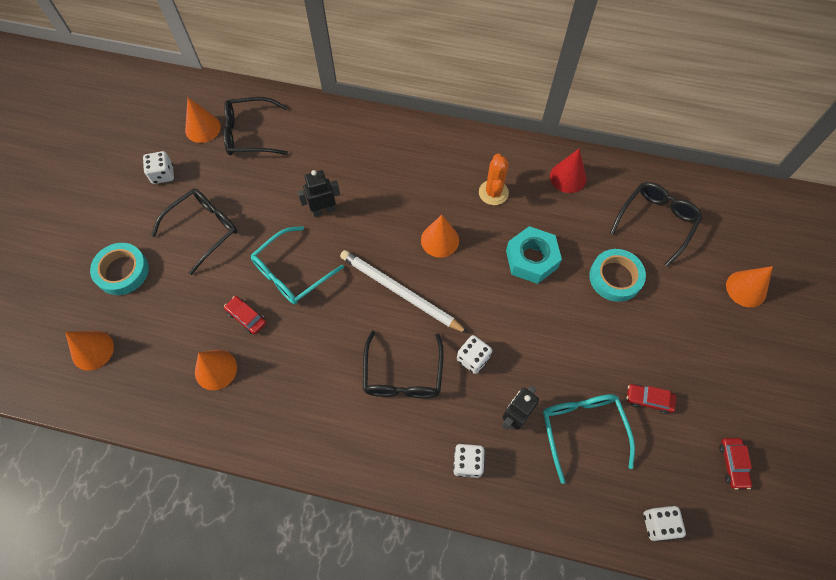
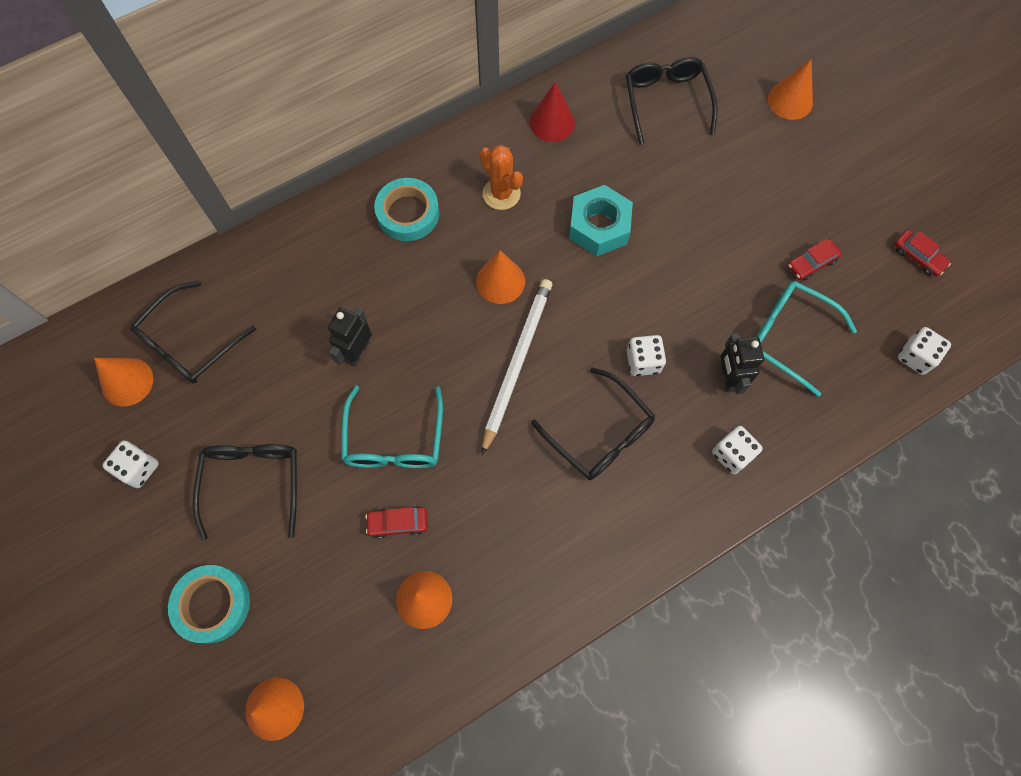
camera: 45 degrees left, 5 degrees up
white pencil [340,250,469,334] -> white pencil turned 120 degrees clockwise [482,279,552,455]
turquoise tape [589,249,646,302] -> turquoise tape moved to [374,178,439,241]

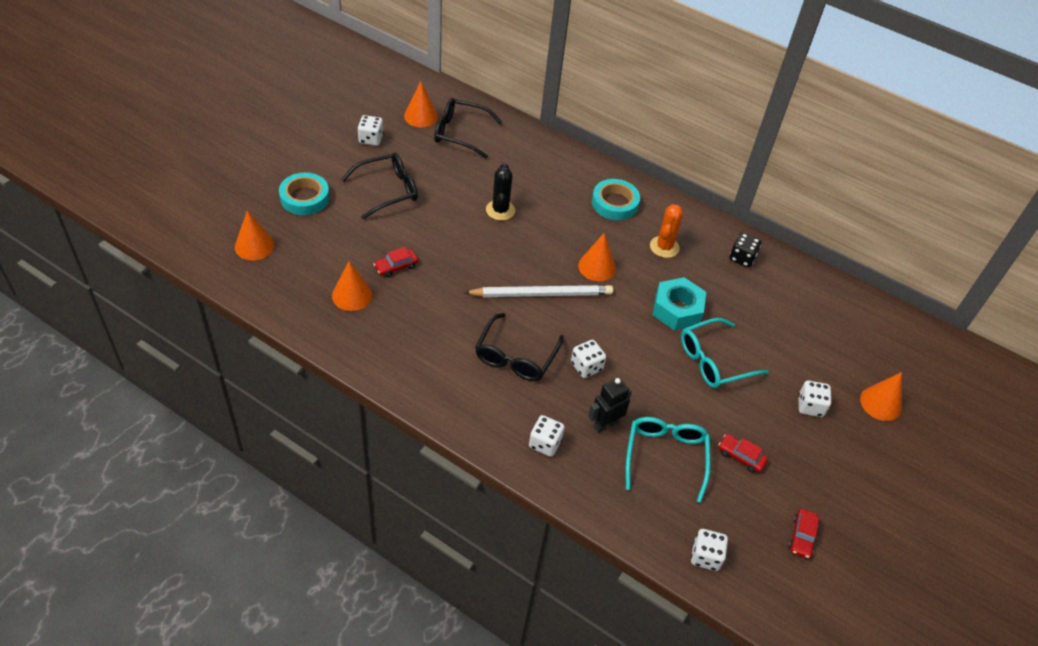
camera: 60 degrees right, 20 degrees down
black robot [328,307,372,367] -> black cactus [486,163,515,220]
turquoise glasses [341,385,443,468] -> turquoise glasses moved to [681,318,769,388]
red car [365,506,428,539] -> red car turned 90 degrees counterclockwise [373,247,418,277]
red cone [529,82,575,142] -> black dice [729,233,761,267]
black glasses [626,57,718,145] -> none
none -> white dice [798,381,831,417]

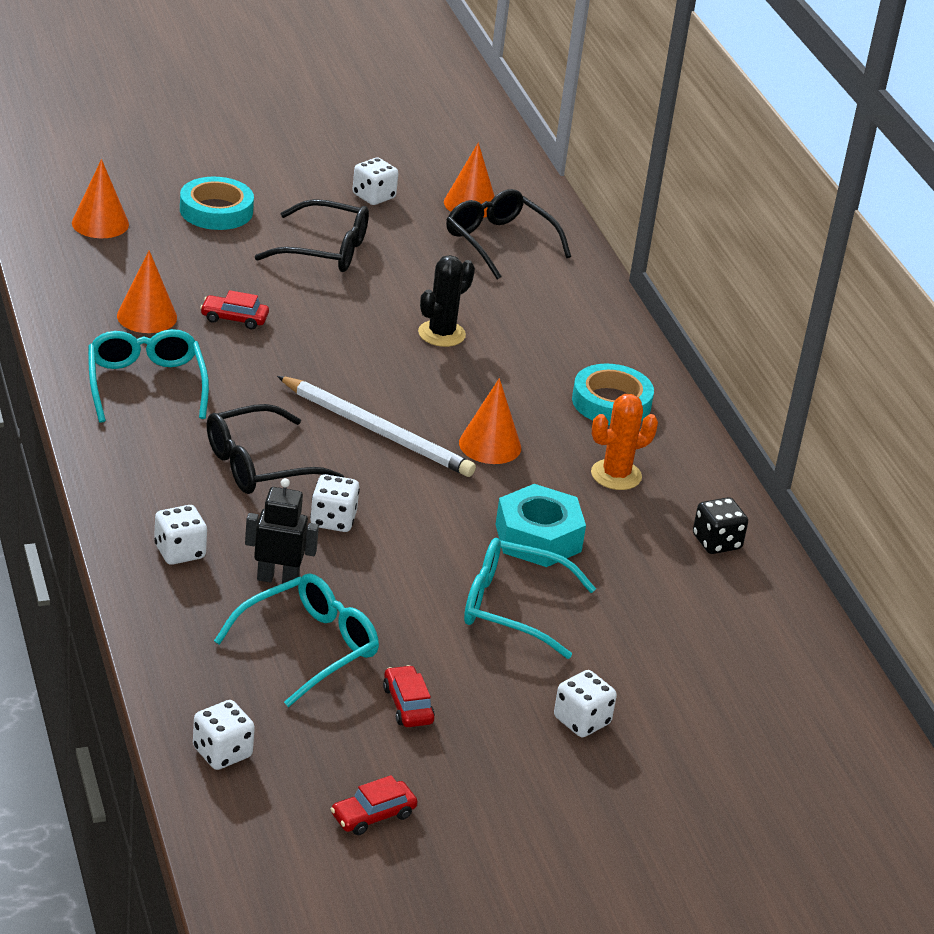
camera: 40 degrees right, 15 degrees down
orange cone [860,372,902,421] -> none
none -> turquoise glasses [88,329,209,423]

